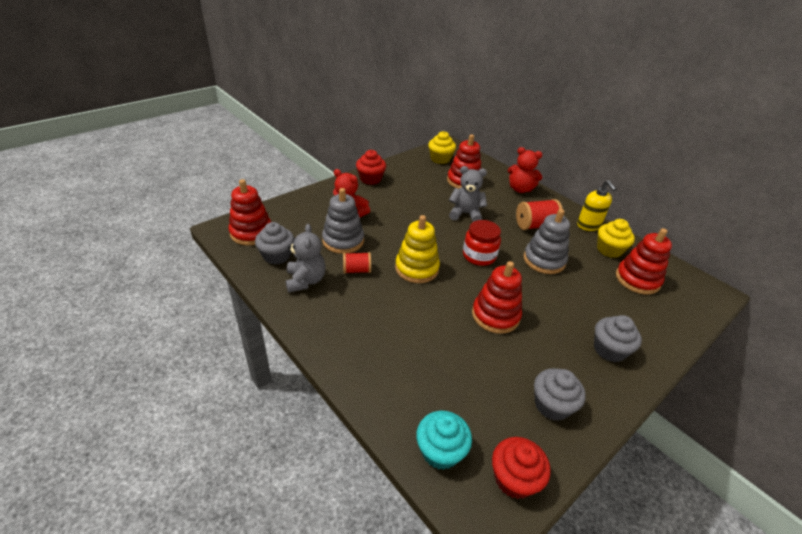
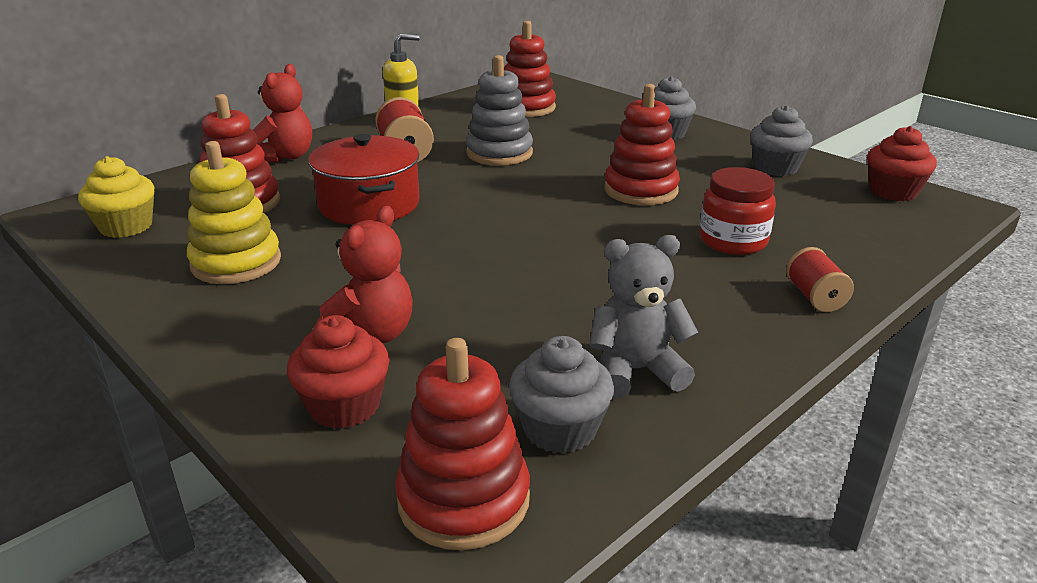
camera: 90 degrees left, 10 degrees down
grey stacking toy [322,188,364,254] -> none
red spool [343,252,371,274] -> red spool moved to [786,247,854,312]
red cupcake [356,150,386,185] -> red cupcake moved to [287,315,390,429]
yellow stacking toy [395,215,440,283] -> yellow stacking toy moved to [187,141,281,284]
turquoise cupcake [416,411,472,470] -> none
grey teddy bear [449,166,487,222] -> red pot [308,134,419,225]
red jar [463,220,501,266] -> red jar moved to [700,167,776,255]
yellow cupcake [597,219,635,258] -> none

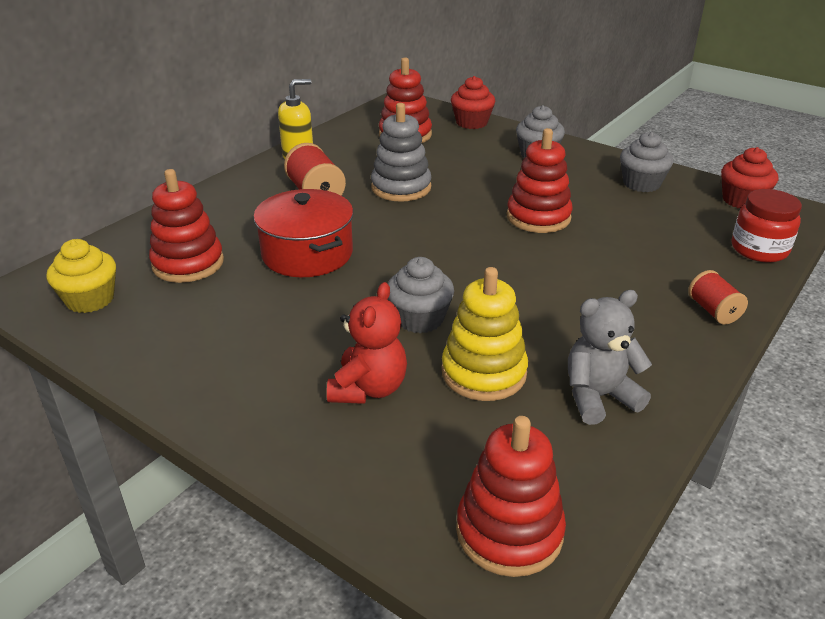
camera: 10 degrees left, 5 degrees up
yellow stacking toy [187,141,281,284] -> yellow stacking toy moved to [442,267,528,401]
red teddy bear [253,64,312,163] -> none
red cupcake [287,315,390,429] -> red cupcake moved to [451,76,495,129]
grey cupcake [509,336,614,454] -> grey cupcake moved to [388,257,454,333]
red jar [700,167,776,255] -> red jar moved to [732,189,802,262]

